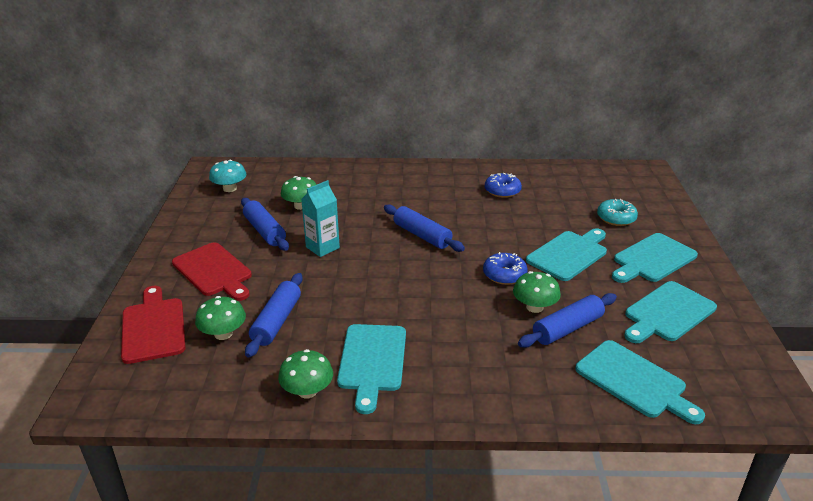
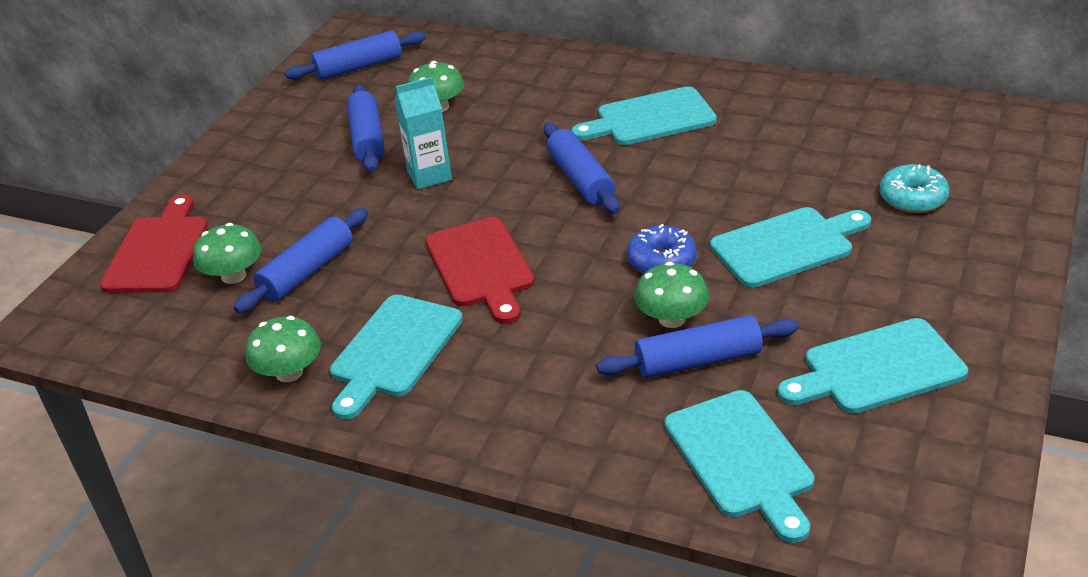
camera: 25 degrees right, 5 degrees up
red cutting board [172,242,252,301] -> red cutting board moved to [425,217,534,324]
turquoise mushroom [209,160,247,192] -> blue rolling pin [285,31,426,80]
blue donut [485,173,522,198] -> none
turquoise cutting board [612,233,698,283] -> turquoise cutting board moved to [571,86,717,145]

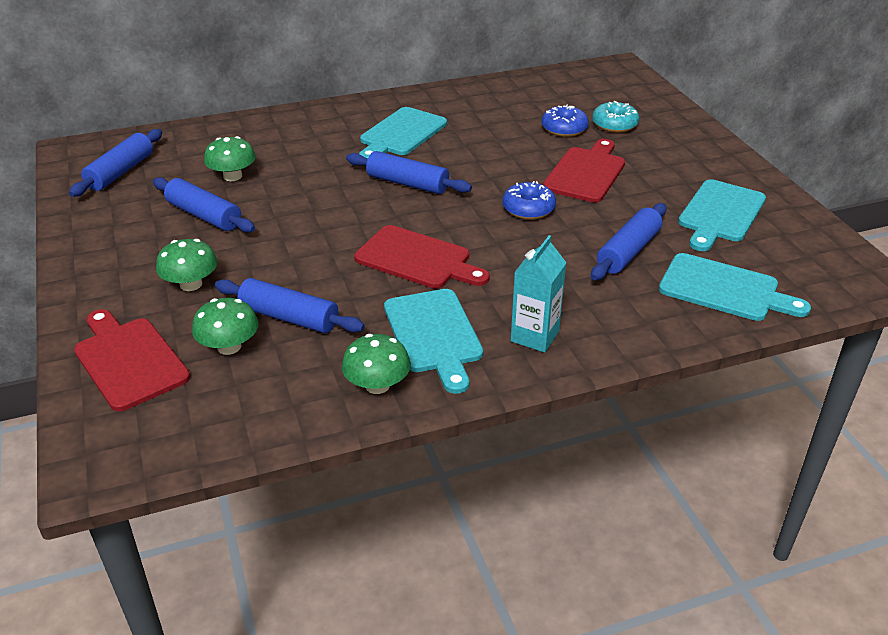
camera: 45 degrees left, 0 degrees up
blue rolling pin [234,208,368,313] -> blue rolling pin turned 60 degrees counterclockwise [215,278,365,333]
turquoise carton [395,77,452,189] -> turquoise carton moved to [511,235,567,352]
green mushroom [635,262,709,328] -> green mushroom moved to [156,239,218,291]
turquoise cutting board [710,207,871,288] -> red cutting board [543,139,625,203]
none -> blue donut [542,105,589,137]

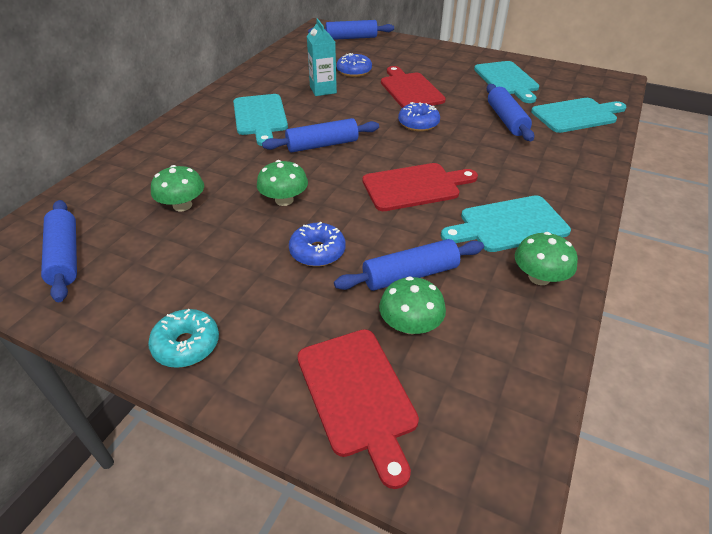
camera: 45 degrees left, 5 degrees up
red cutting board [74,309,190,411] -> red cutting board turned 120 degrees counterclockwise [297,329,419,489]
blue rolling pin [153,177,255,233] -> blue rolling pin moved to [308,20,394,40]
green mushroom [156,239,218,291] -> green mushroom moved to [257,160,308,206]
turquoise cutting board [384,289,483,394] -> turquoise cutting board turned 135 degrees clockwise [441,195,571,252]
turquoise carton [511,235,567,352] -> turquoise carton moved to [307,18,337,96]
turquoise donut [592,101,639,133] -> turquoise donut moved to [148,309,219,368]
none -> blue donut [289,222,346,267]

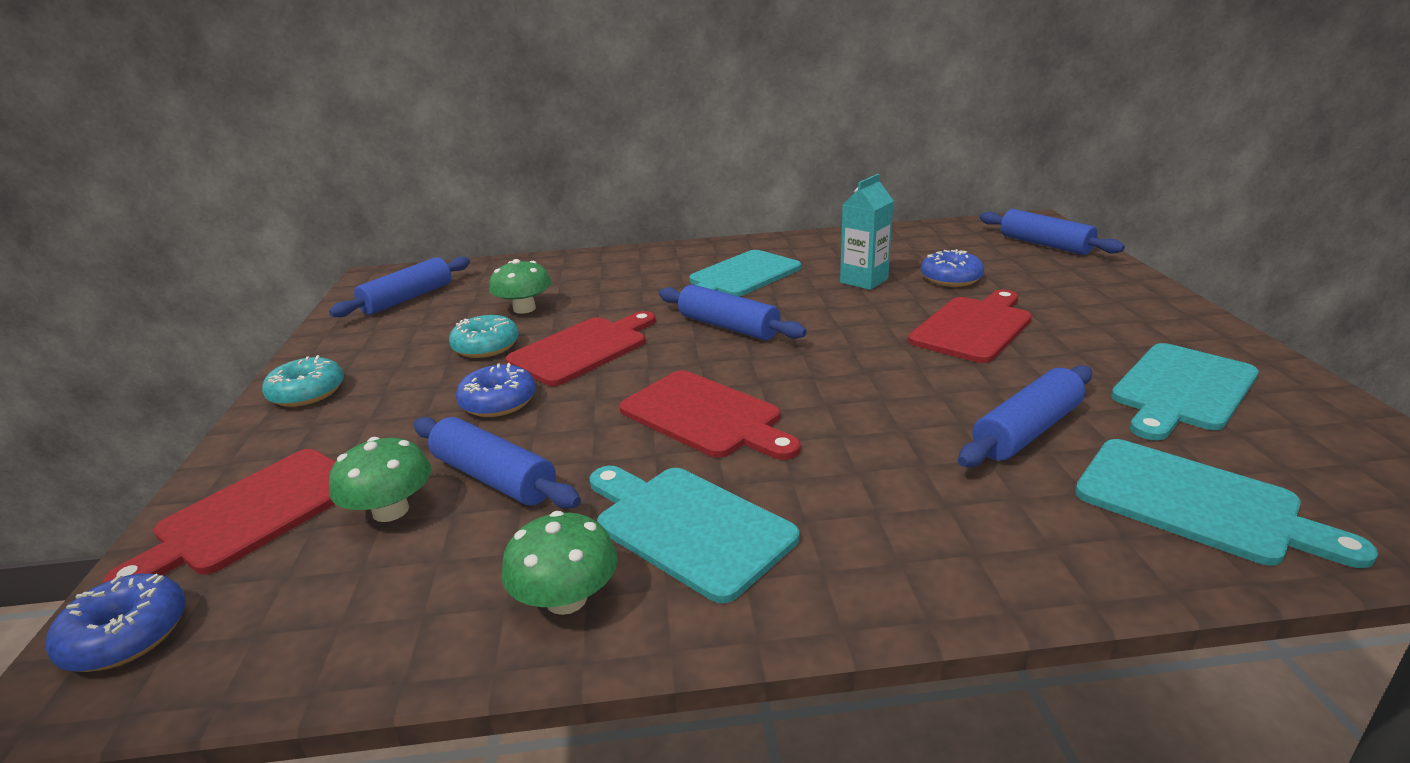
camera: 60 degrees right, 15 degrees down
green mushroom [257,160,308,206] -> red cutting board [506,311,656,386]
blue donut [398,102,440,131] -> blue donut moved to [46,574,186,672]
none -> turquoise donut [449,315,519,358]

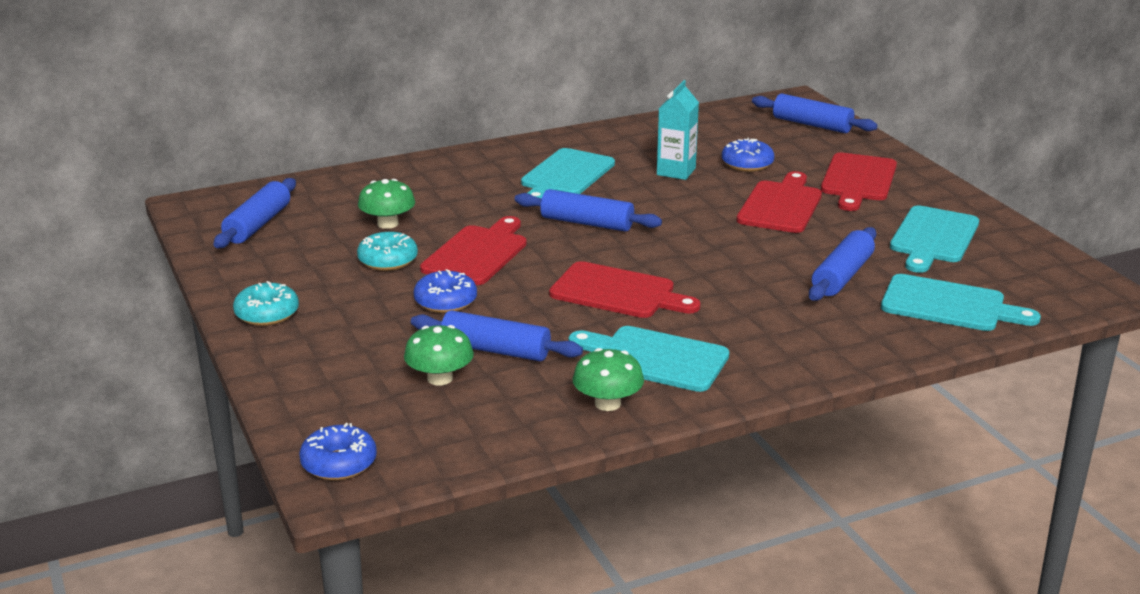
camera: 20 degrees left, 0 degrees up
red cutting board [102,449,336,583] -> red cutting board moved to [821,153,897,211]

